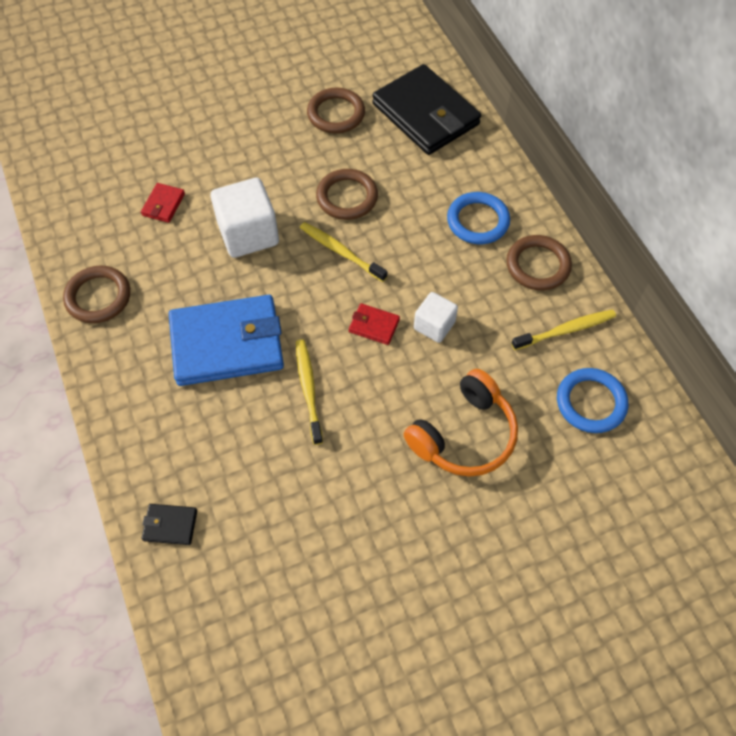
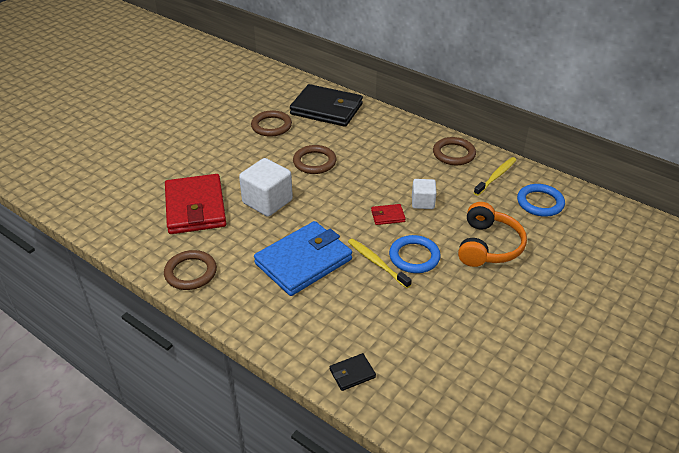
camera: 30 degrees left, 20 degrees down
red wallet [141,183,185,223] -> red wallet [165,174,226,234], size x2.42
yellow toothbrush [300,222,387,282] -> none
blue ring [447,192,510,244] -> blue ring moved to [389,235,441,273]

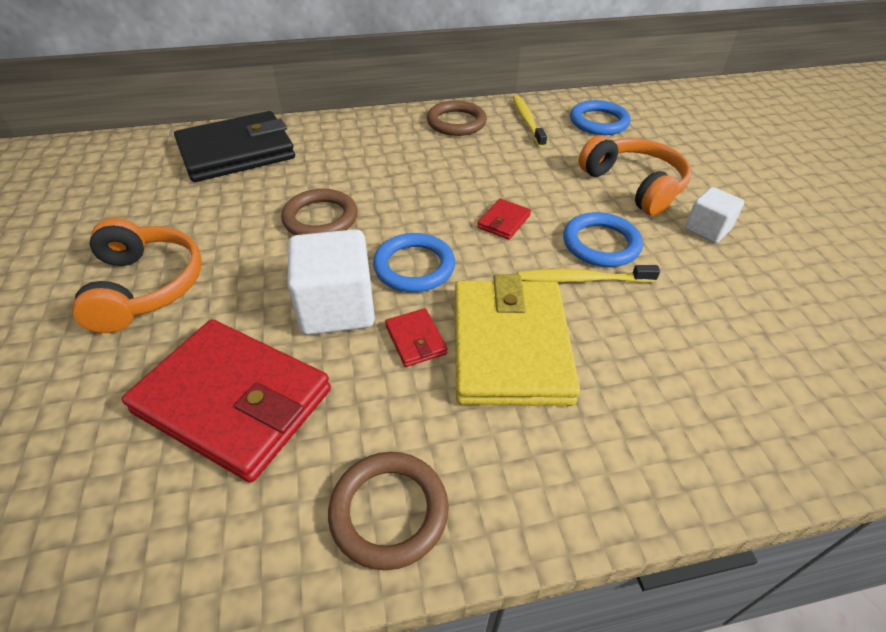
camera: 50 degrees left, 5 degrees up
brown ring [251,110,292,137] -> none
blue wallet [254,221,352,296] -> yellow wallet [455,274,580,406]
black wallet [330,353,376,391] -> none
white cube [412,179,437,209] -> white cube moved to [685,187,744,243]
none -> orange headphones [72,218,202,333]
none -> blue ring [373,233,455,292]
none -> red wallet [385,308,448,367]

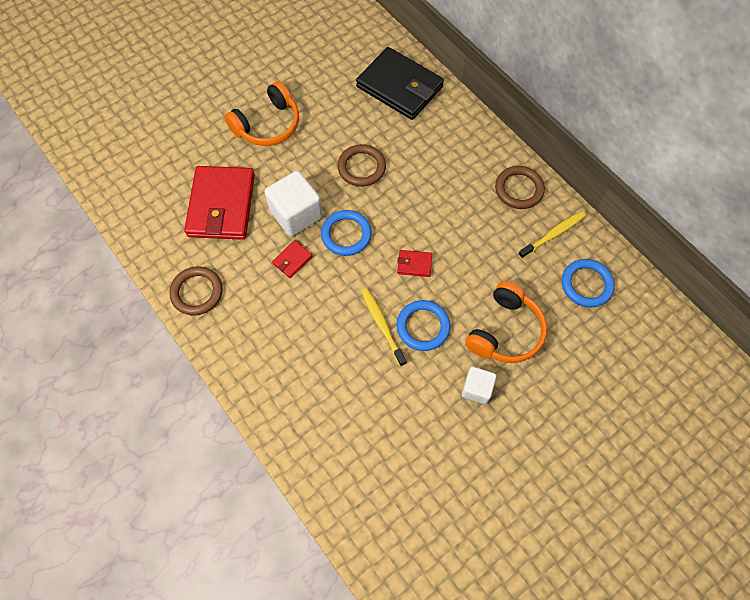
camera: 65 degrees right, 20 degrees up
yellow wallet [455,274,580,406] -> none

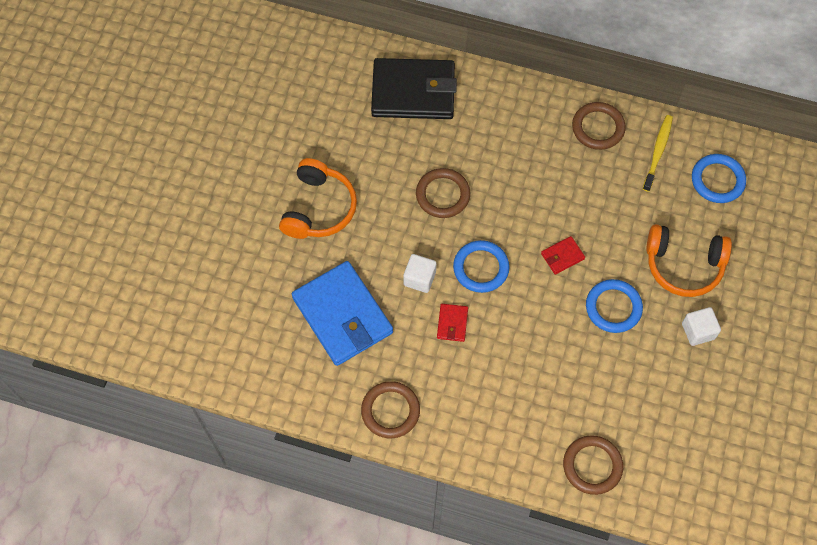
camera: 35 degrees left, 0 degrees up
red wallet [184,166,255,240] -> blue wallet [292,261,393,366]
white cube [265,171,323,236] -> white cube [403,254,437,293], size x0.59
yellow toothbrush [361,288,406,366] -> none
orange headphones [465,281,547,363] -> orange headphones turned 105 degrees clockwise [646,224,732,297]
none -> brown ring [563,435,623,495]

